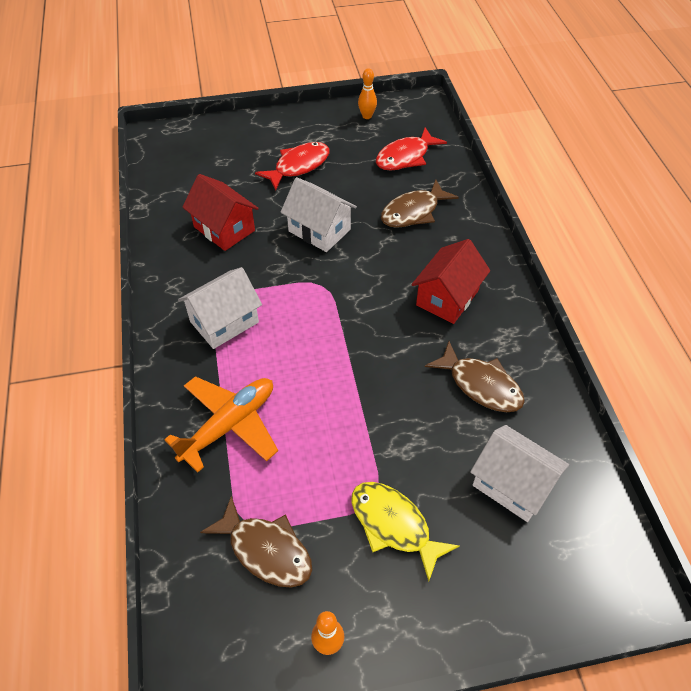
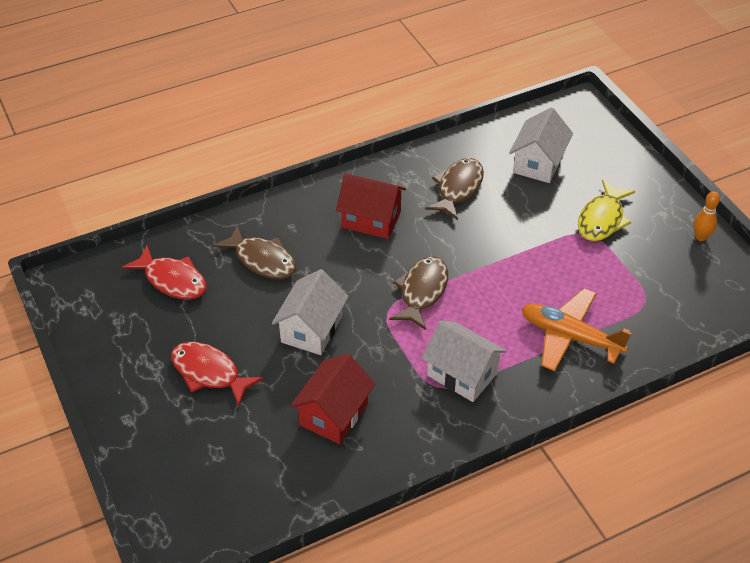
camera: 105 degrees left, 5 degrees down
brown fish [200,496,312,588] -> brown fish moved to [389,256,448,330]
orange bowling pin [358,68,377,119] -> none

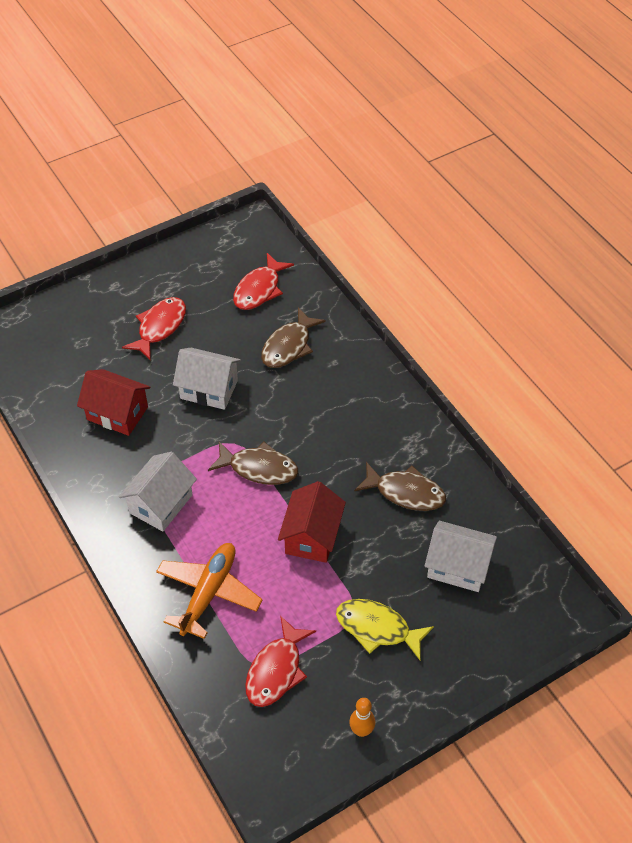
camera: 85 degrees right, 5 degrees up
red house [336,173,406,239] -> red house moved to [278,481,346,563]
none -> red fish [245,616,316,707]

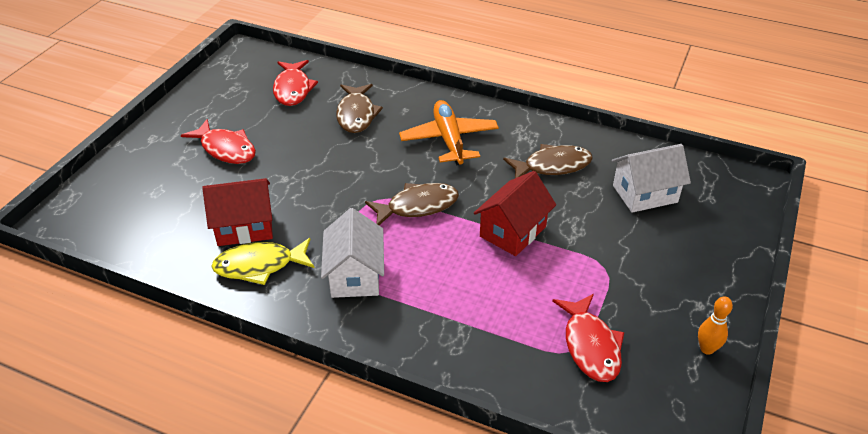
camera: 35 degrees left, 10 degrees down
red fish [122,297,186,361] -> red fish turned 135 degrees clockwise [181,119,256,164]
orange plane [156,543,263,639] -> orange plane moved to [399,100,499,165]
white house [173,348,241,410] -> none
red house [278,481,346,563] -> red house turned 60 degrees clockwise [474,171,556,256]
yellow fish [336,599,434,660] -> yellow fish moved to [211,238,315,285]

